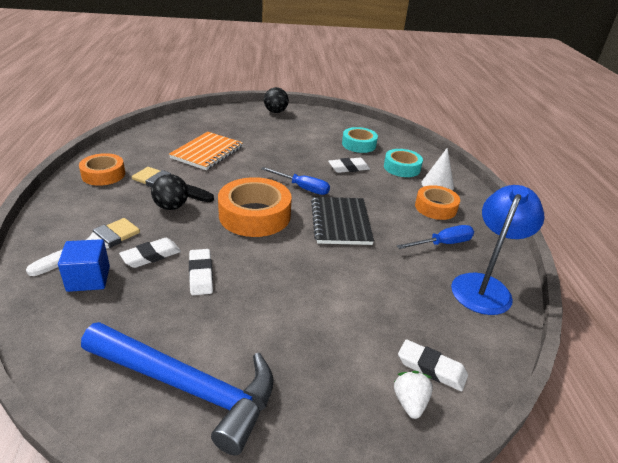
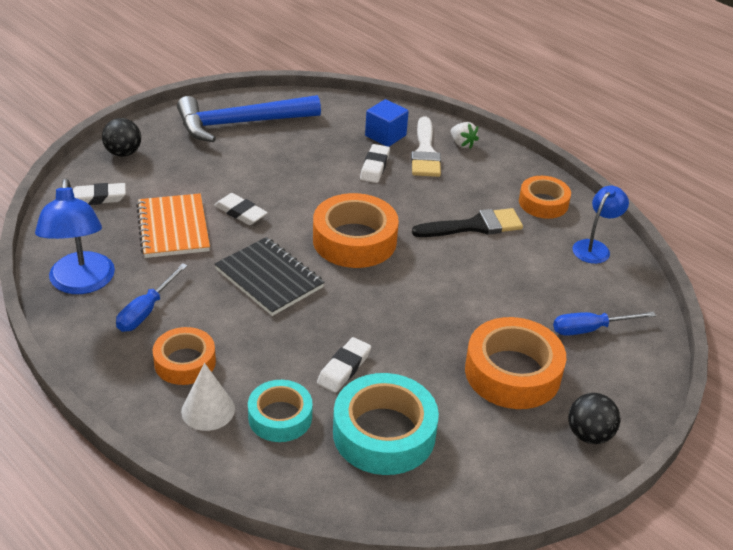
camera: 140 degrees right, 5 degrees up
black ball [151,174,188,210] -> black ball moved to [102,118,141,157]
orange notebook [169,132,243,170] -> orange notebook moved to [136,193,210,258]
white eraser [189,249,213,295] -> white eraser moved to [214,193,268,225]
blue screwdriver [261,167,330,195] -> blue screwdriver moved to [553,311,656,336]
turquoise tape [342,127,378,153] -> turquoise tape [333,373,439,475], size x1.60
white strawberry [394,371,433,419] -> white strawberry moved to [451,122,479,149]
none -> orange tape [465,317,566,409]
none -> blue lamp [572,186,629,264]

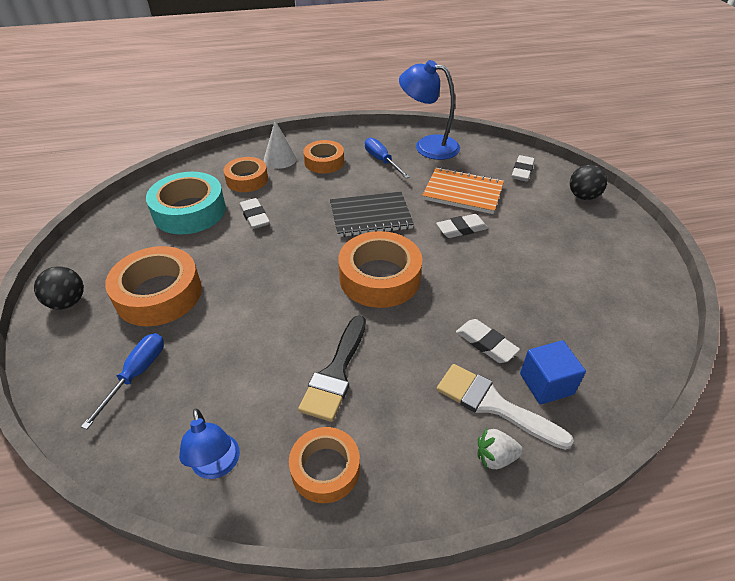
camera: 125 degrees right, 5 degrees up
blue hammer [177,95,321,142] -> none
turquoise tape [248,380,313,442] -> orange tape [224,157,268,192]

